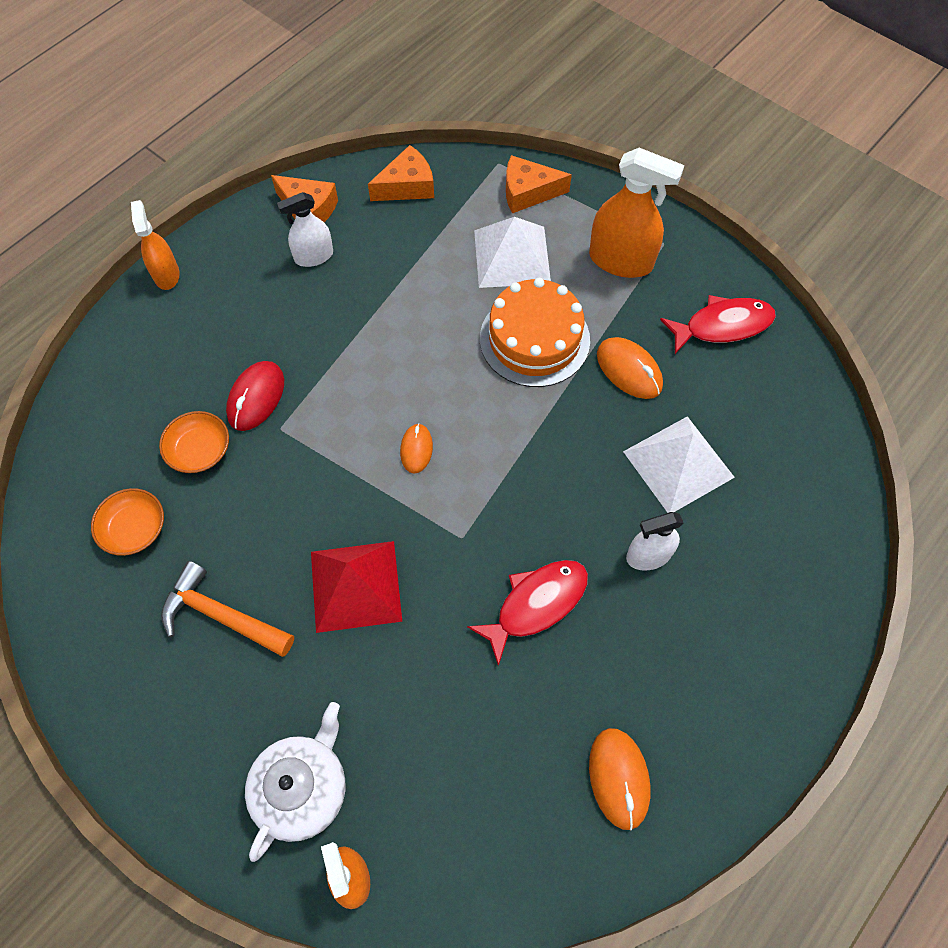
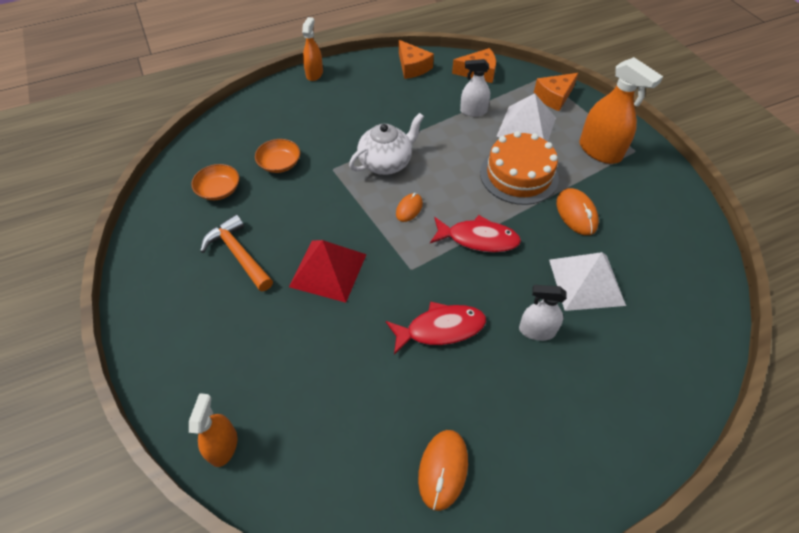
camera: 25 degrees right, 10 degrees down
red mouse [226,361,284,431] -> none
white teapot [245,702,345,862] -> white teapot moved to [349,113,424,175]
white spray bottle [277,192,333,267] -> white spray bottle moved to [460,59,490,117]
orange cheese [506,155,572,213] -> orange cheese turned 60 degrees counterclockwise [534,73,578,111]
red fish [660,295,776,354] -> red fish moved to [430,215,521,253]

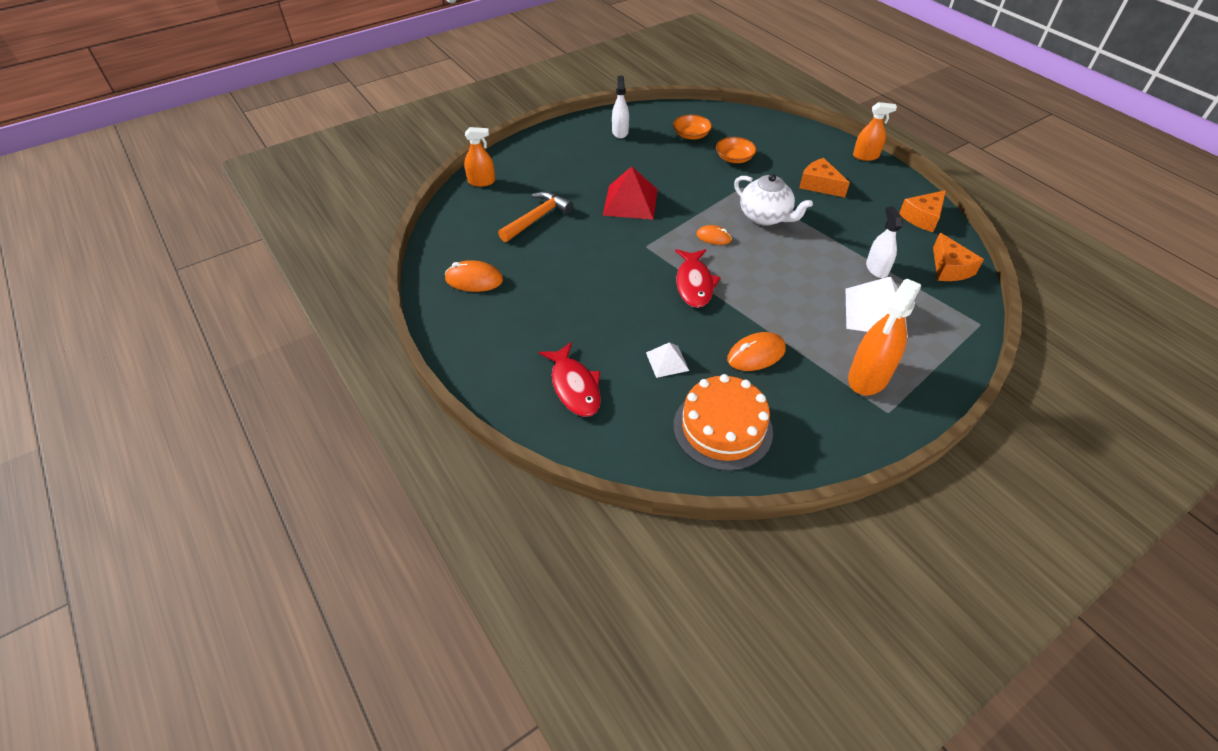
camera: 80 degrees right, 5 degrees down
orange hammer [200,214,273,291] -> orange hammer moved to [498,191,574,242]
red fish [386,301,486,355] -> red fish moved to [539,342,601,417]
orange cake [480,131,559,205] -> orange cake moved to [674,374,773,471]
white spray bottle [519,285,567,341] -> white spray bottle moved to [612,76,629,139]
orange cheese [534,73,578,111] -> orange cheese moved to [799,158,850,197]
white pyramid [549,252,626,311] -> white pyramid [646,342,689,378], size x0.56

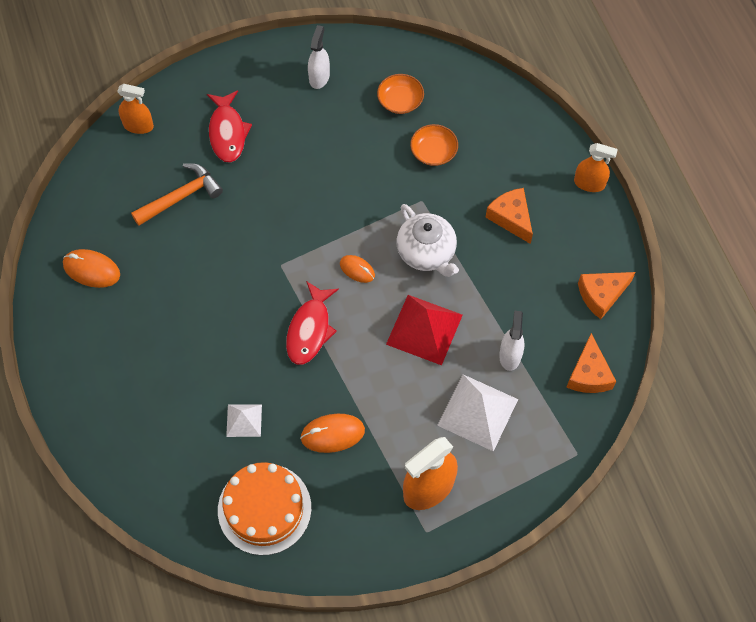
camera: 15 degrees right, 15 degrees up
red fish [539,342,601,417] -> red fish moved to [207,90,252,163]
red pyramid [603,166,658,220] -> red pyramid moved to [386,295,463,365]

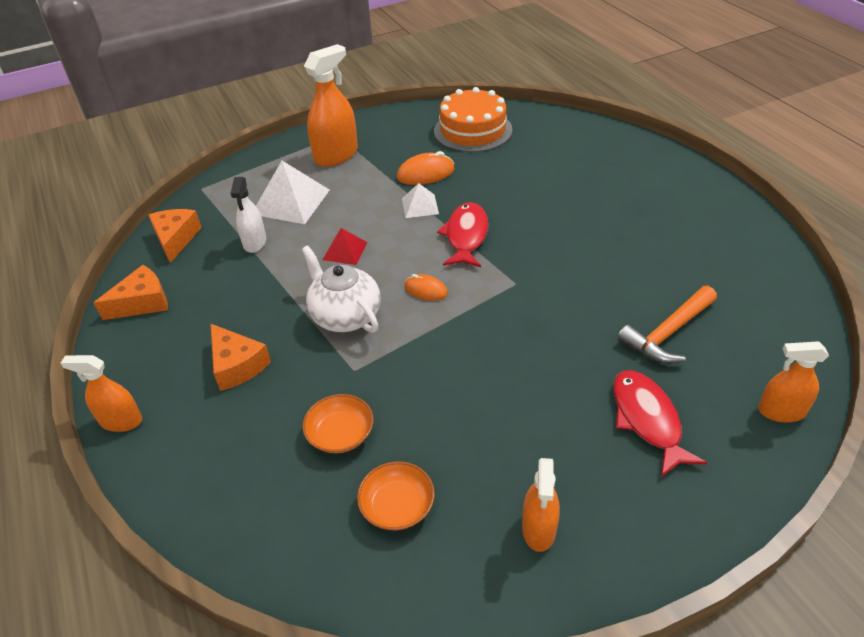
camera: 175 degrees right, 20 degrees down
orange mouse [63,249,120,288] -> none
white pyramid [226,404,262,437] -> white pyramid moved to [402,183,439,218]
white spray bottle [308,25,330,89] -> orange spray bottle [522,458,560,552]
red pyramid [386,295,463,365] -> red pyramid [323,228,367,265], size x0.56

